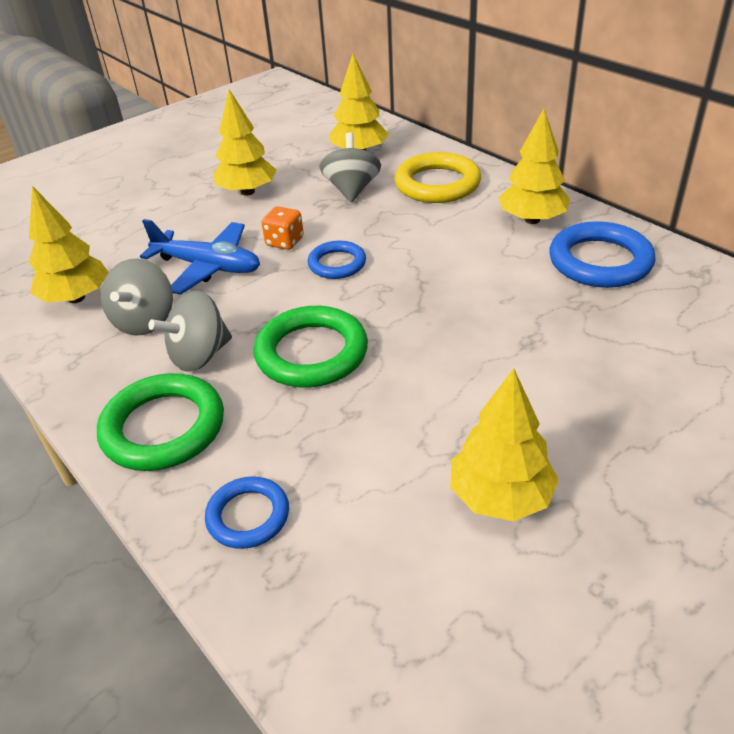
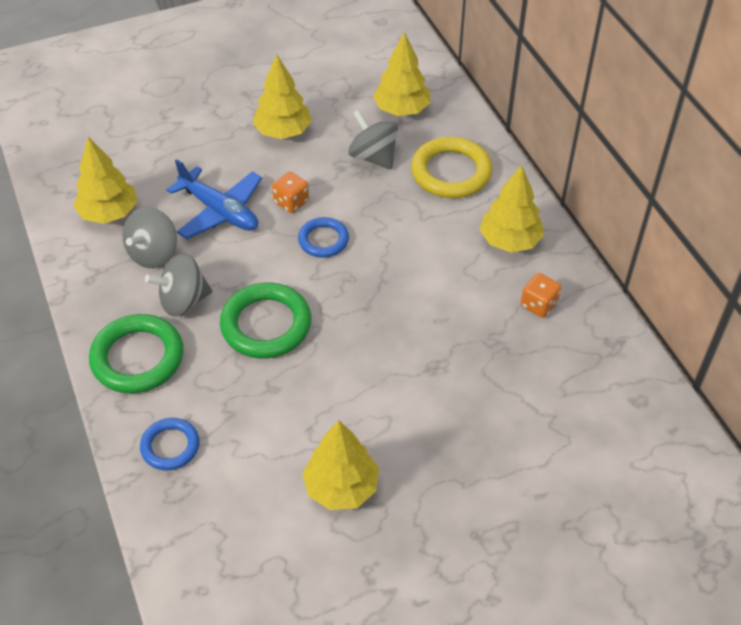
camera: 15 degrees right, 10 degrees up
grey spinning top [320,132,381,202] -> grey spinning top turned 60 degrees counterclockwise [348,109,398,170]
blue ring [549,221,656,288] -> orange dice [521,273,561,318]

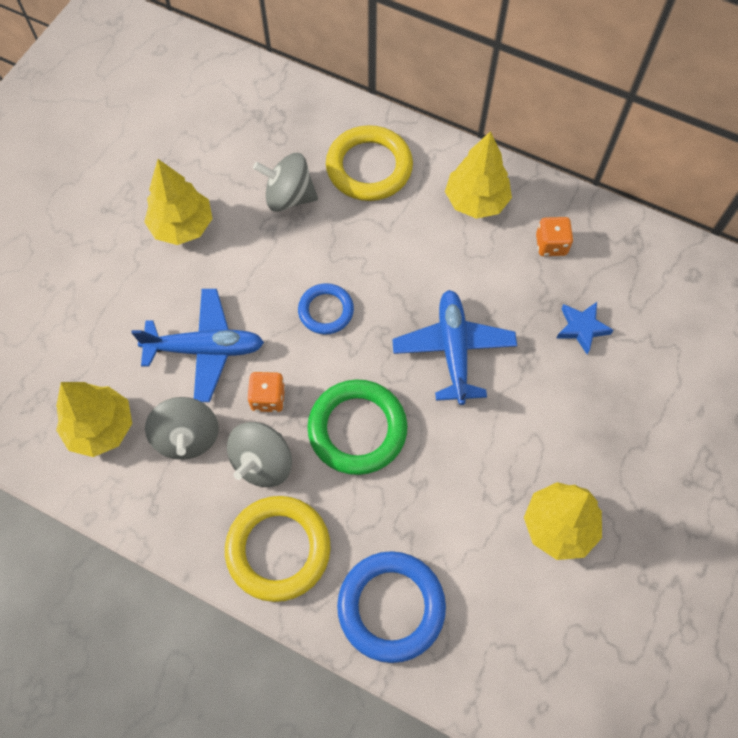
camera: 40 degrees left, 15 degrees up
green ring [89,314,184,393] -> yellow ring [225,496,331,602]
blue ring [140,418,200,470] -> blue ring [337,551,446,663], size x1.68
orange dice [272,172,309,213] -> orange dice moved to [247,372,285,412]
yellow tree [373,32,430,116] -> none
none -> blue plane [392,290,517,405]
none -> blue star [556,302,613,354]

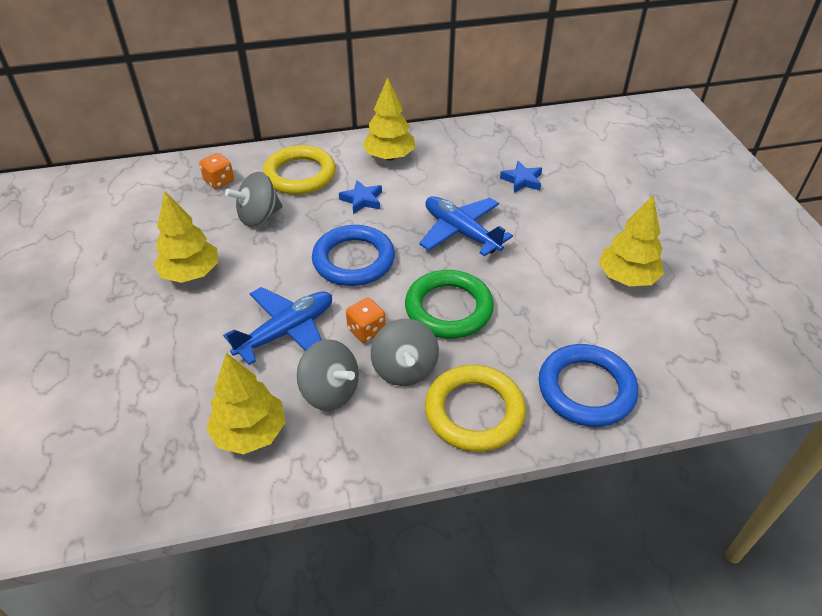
camera: 40 degrees left, 20 degrees down
blue ring [298,283,354,335] -> blue ring [312,225,395,286], size x1.68
orange dice [536,217,573,256] -> orange dice moved to [199,153,234,189]
none -> blue star [339,180,382,214]

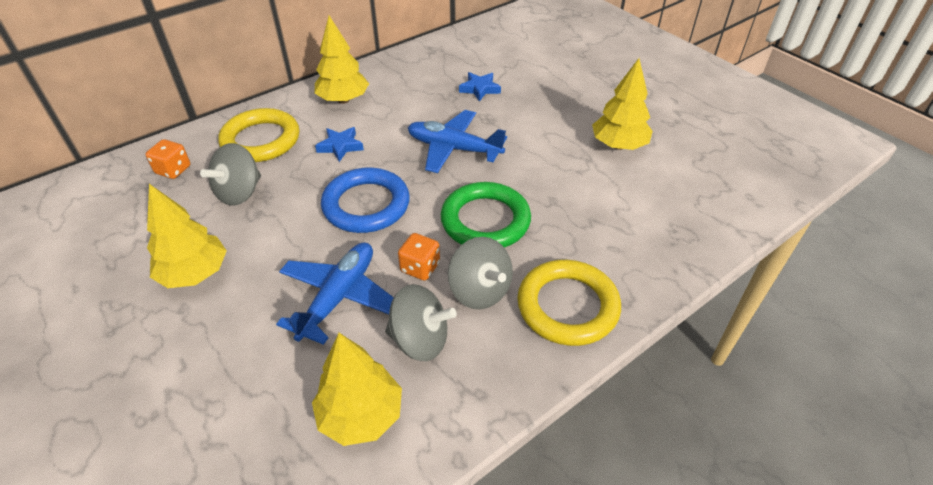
camera: 25 degrees left, 0 degrees up
blue ring [539,344,638,427] -> none

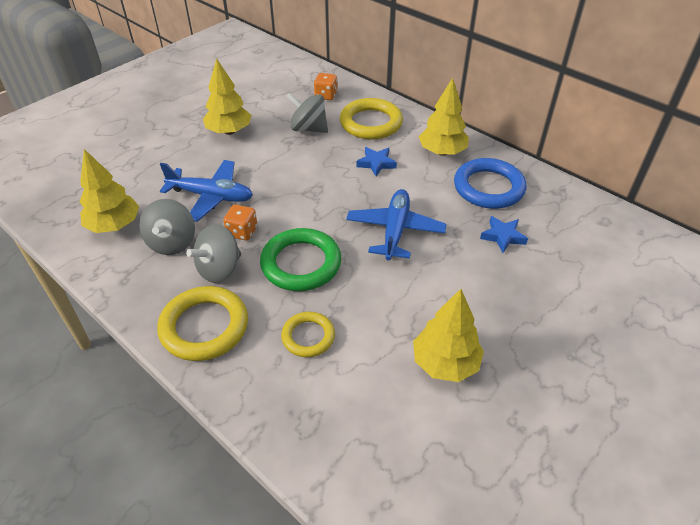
camera: 80 degrees right, 0 degrees up
blue ring [321,168,410,233] -> blue ring moved to [454,158,526,209]
none -> yellow ring [281,312,335,357]

